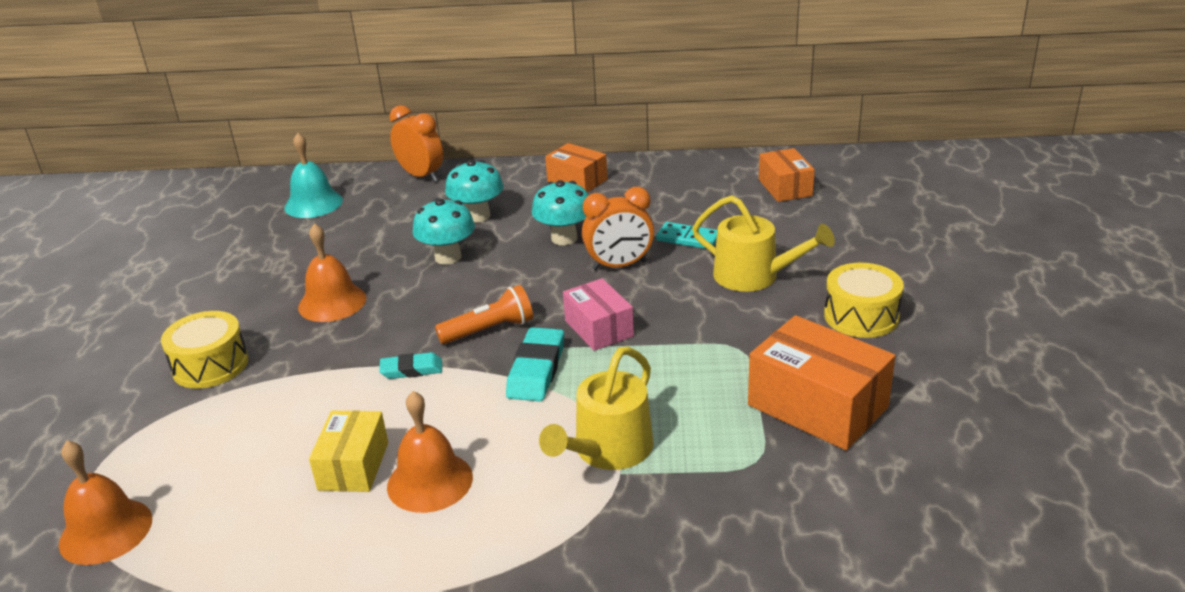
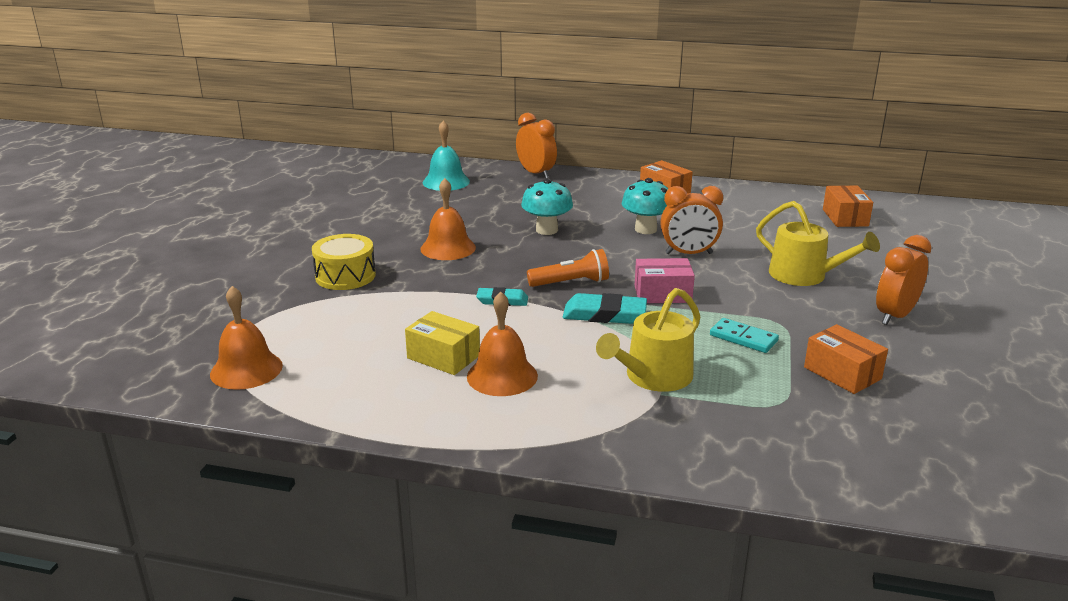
camera: 10 degrees right, 5 degrees down
yellow box [309,410,388,492] -> yellow box turned 75 degrees counterclockwise [405,311,480,375]
turquoise mushroom [445,160,504,222] -> none
turquoise eraser [506,327,564,401] -> turquoise eraser turned 75 degrees clockwise [563,293,647,324]
pink box [563,278,634,351] -> pink box turned 75 degrees counterclockwise [635,258,695,303]
turquoise domino [656,222,717,249] -> turquoise domino moved to [710,318,779,353]
orange box [748,315,895,450] -> orange box [804,324,888,394], size x0.62
yellow drum [824,263,904,338] -> orange clock [876,235,931,325]

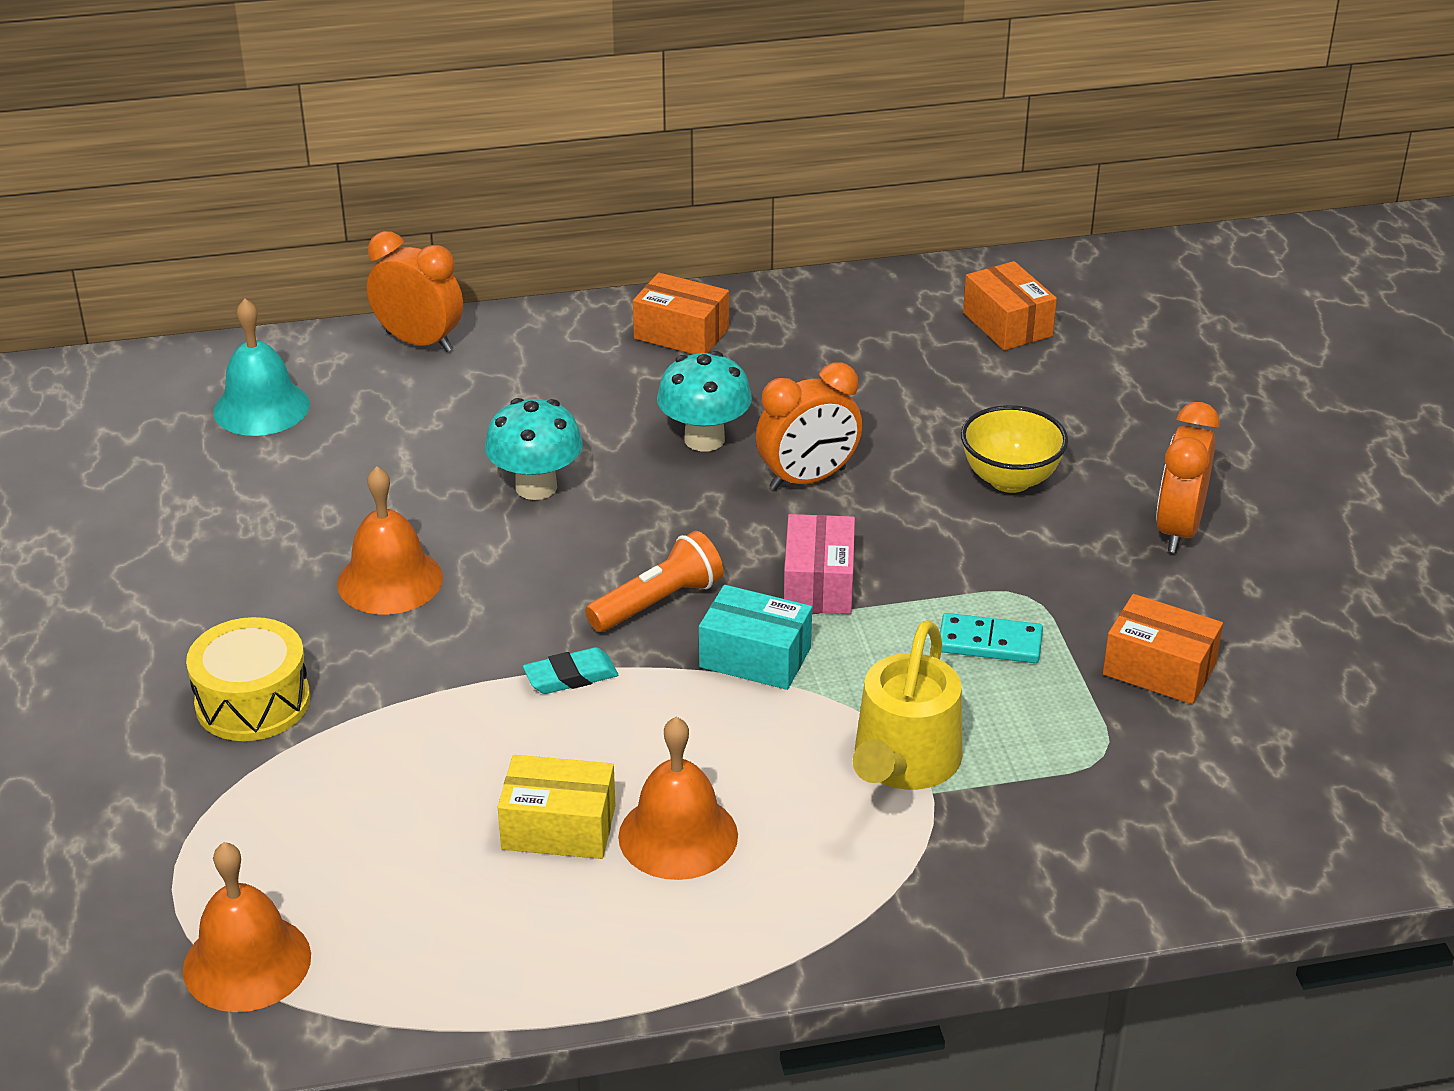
camera: 25 degrees left, 10 degrees up
turquoise eraser [563,293,647,324] -> turquoise box [699,585,812,690]
pink box [635,258,695,303] -> pink box turned 60 degrees counterclockwise [784,514,855,614]
yellow watering can [756,201,880,286] -> yellow bowl [961,405,1068,493]

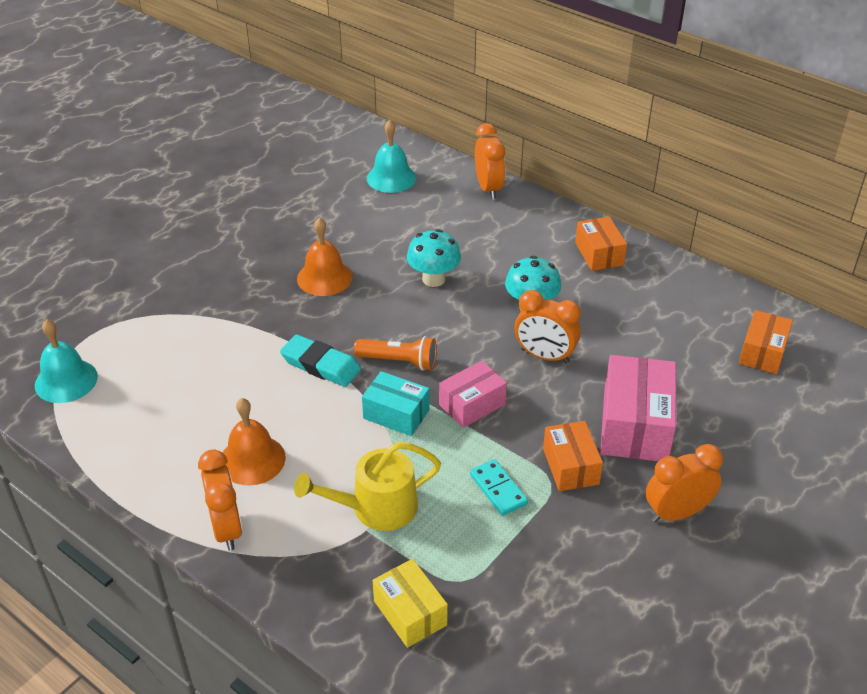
camera: 50 degrees right, 5 degrees up
orange bell [183,842,311,1012] -> turquoise bell [35,319,98,403]
yellow drum [186,617,310,741] -> none
yellow box [498,755,616,859] -> yellow box moved to [373,559,448,648]
turquoise eraser [523,647,618,694] -> turquoise eraser [280,334,361,387], size x1.58
turquoise box [699,585,812,690] -> turquoise box turned 45 degrees counterclockwise [362,371,429,436]
yellow bowl [961,405,1068,493] -> pink box [600,355,676,461]
orange box [1103,594,1223,704] -> orange box moved to [543,421,603,491]
none -> orange clock [198,449,242,551]

